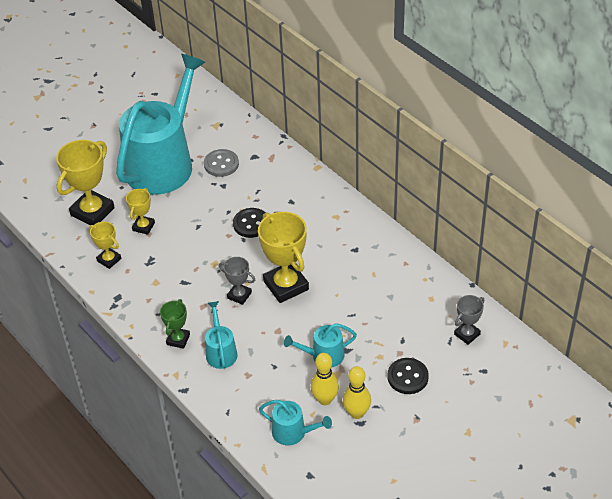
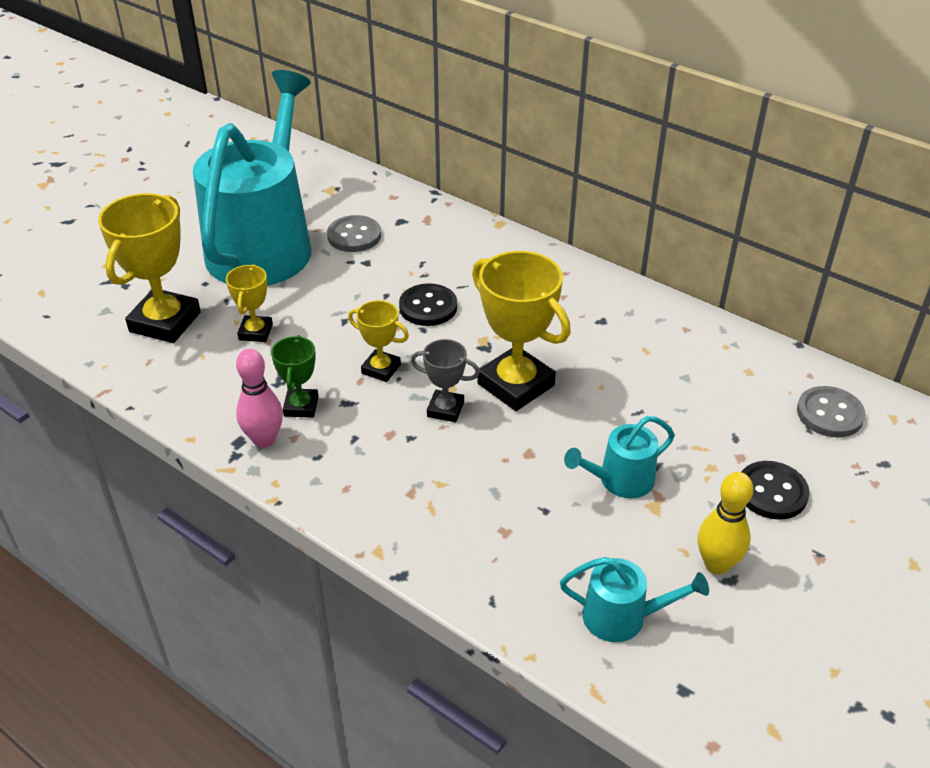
camera: 15 degrees left, 5 degrees down
yellow trophy [89,222,121,269] -> yellow trophy moved to [348,300,409,382]
green trophy [160,299,190,349] -> green trophy moved to [271,335,319,418]
turquoise watering can [205,301,237,369] -> none
yellow bowling pin [311,353,339,405] -> none
grey trophy [454,295,484,345] -> grey button [797,386,865,438]
none -> pink bowling pin [236,349,283,448]

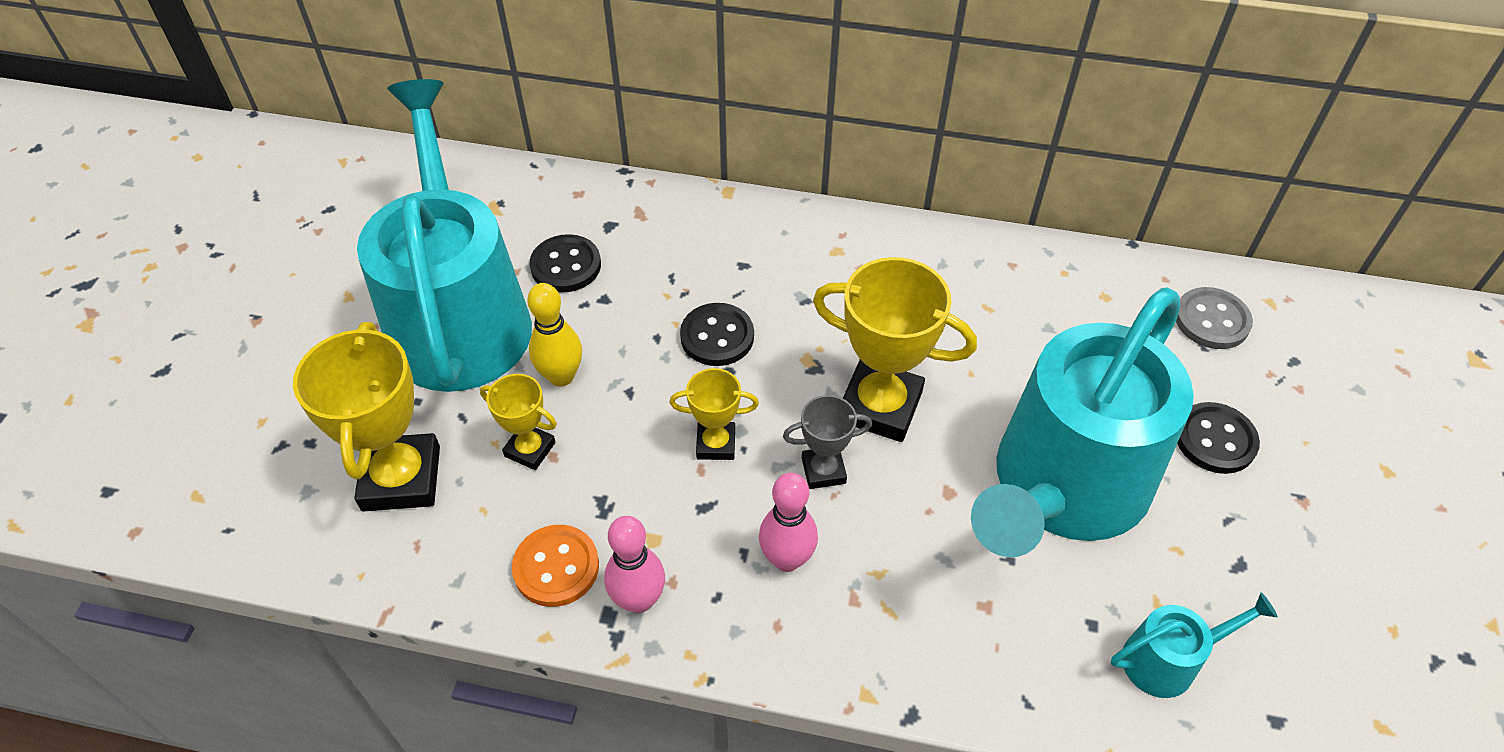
camera: 25 degrees left, 10 degrees up
yellow trophy [226,264,273,342] -> yellow trophy turned 45 degrees counterclockwise [480,374,557,470]
green trophy [271,335,319,418] -> none
grey button [327,215,381,252] -> black button [530,234,601,293]
turquoise watering can [564,416,675,498] -> turquoise watering can [971,287,1194,557], size x2.46
yellow bowling pin [698,472,753,574] -> yellow bowling pin moved to [527,283,582,387]
none -> orange button [512,525,599,607]
none -> pink bowling pin [759,473,818,572]

